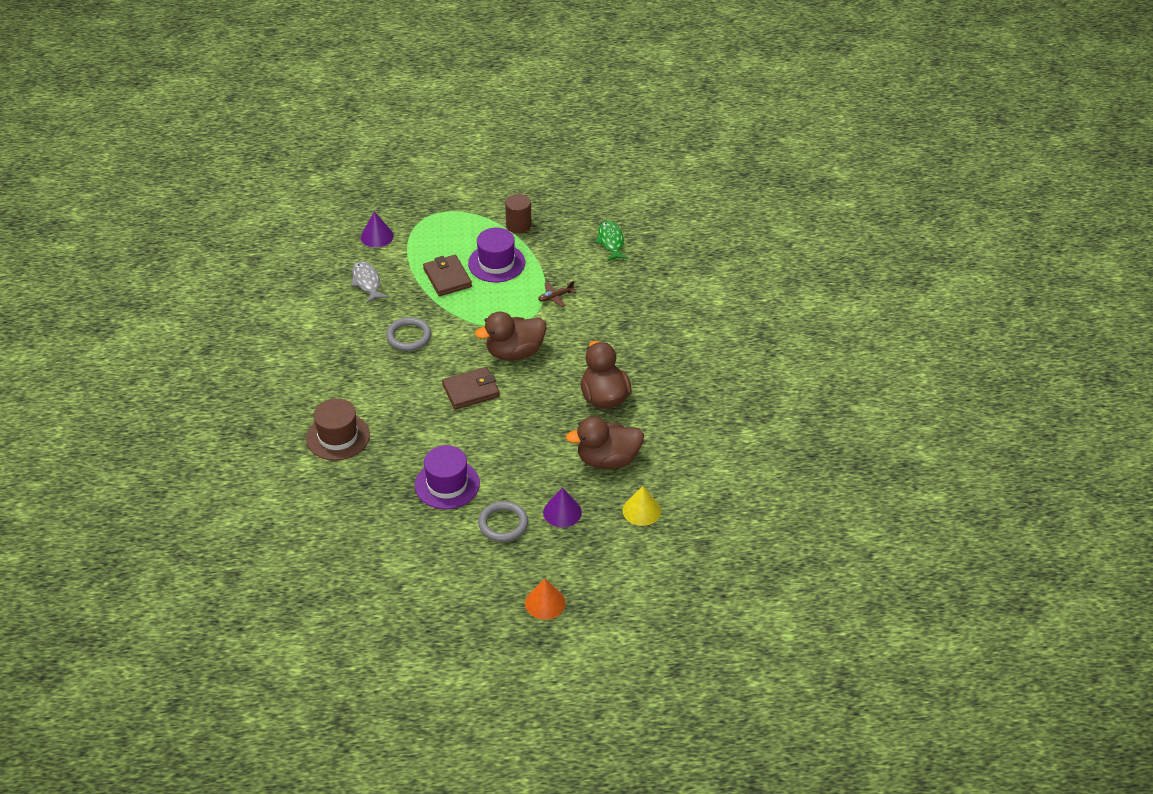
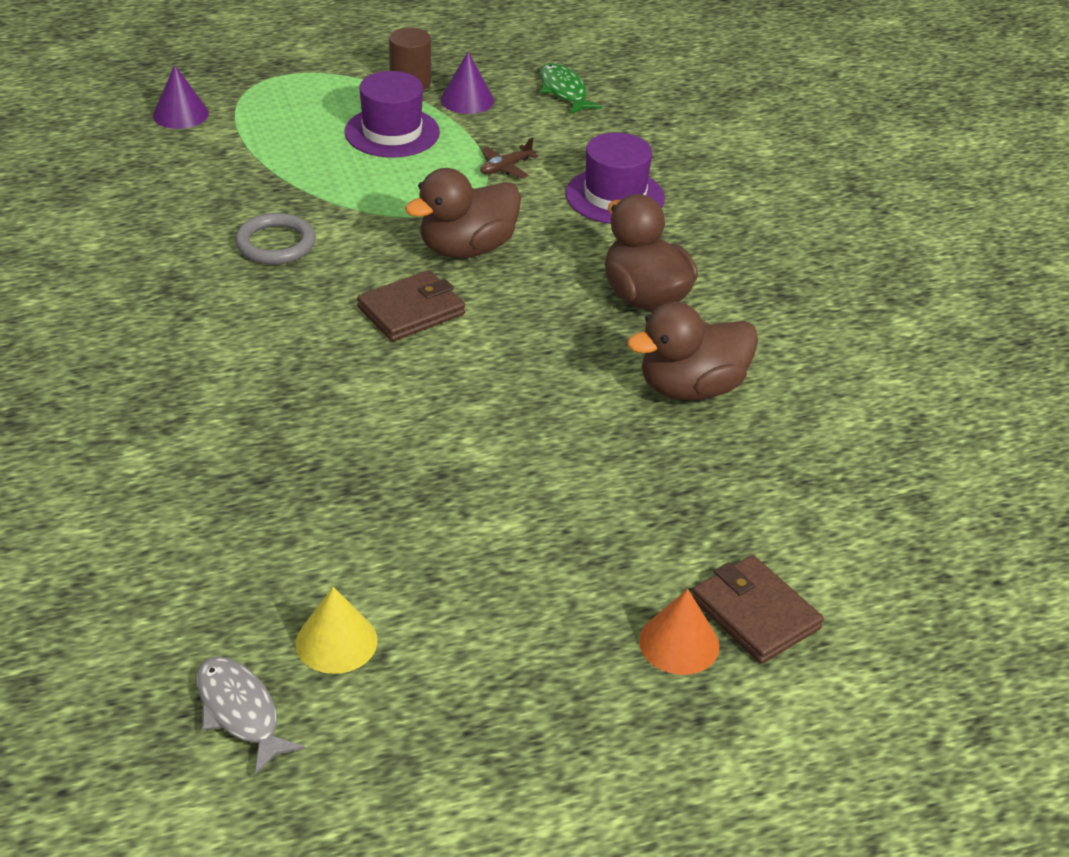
camera: 15 degrees left, 5 degrees down
brown hat [306,398,370,461] -> none
grey fish [351,261,388,303] -> grey fish moved to [197,656,305,775]
purple hat [415,445,480,509] -> purple hat moved to [566,132,665,224]
brown wallet [423,255,472,296] -> brown wallet moved to [692,555,824,664]
grey ring [478,501,528,542] -> none
purple cone [543,488,582,527] -> purple cone moved to [440,52,494,114]
yellow cone [623,486,661,526] -> yellow cone moved to [296,587,378,674]

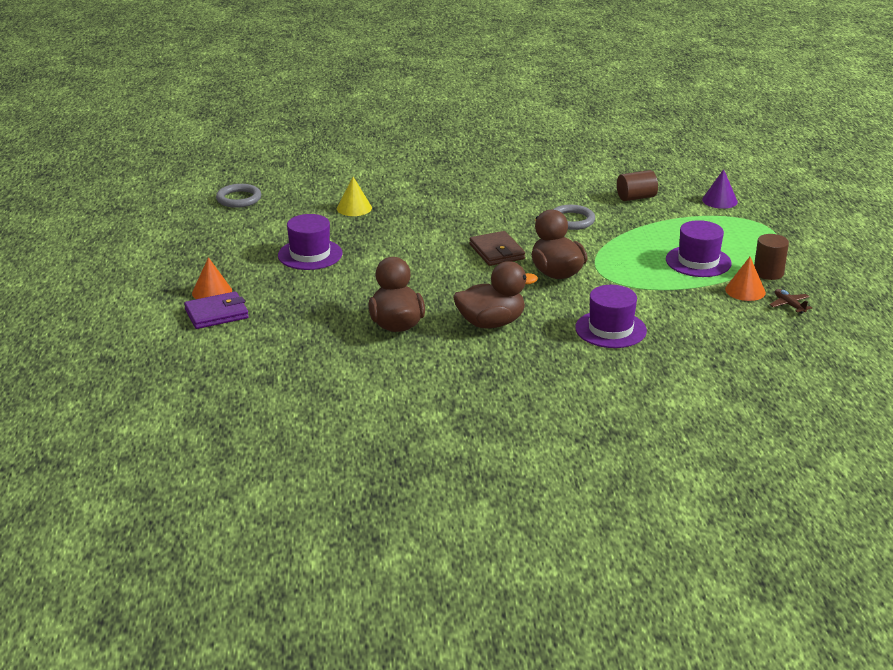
camera: 105 degrees right, 10 degrees down
grey fish [197,656,305,775] -> grey ring [216,184,261,208]
yellow cone [296,587,378,674] -> yellow cone moved to [337,177,372,216]
purple cone [440,52,494,114] -> orange cone [725,257,766,301]
brown plane [480,138,539,178] -> brown plane moved to [769,289,812,314]
green fish [540,63,602,114] -> none
brown wallet [692,555,824,664] -> purple wallet [184,292,249,329]
none -> purple hat [278,214,342,270]
none -> brown cylinder [617,170,658,201]

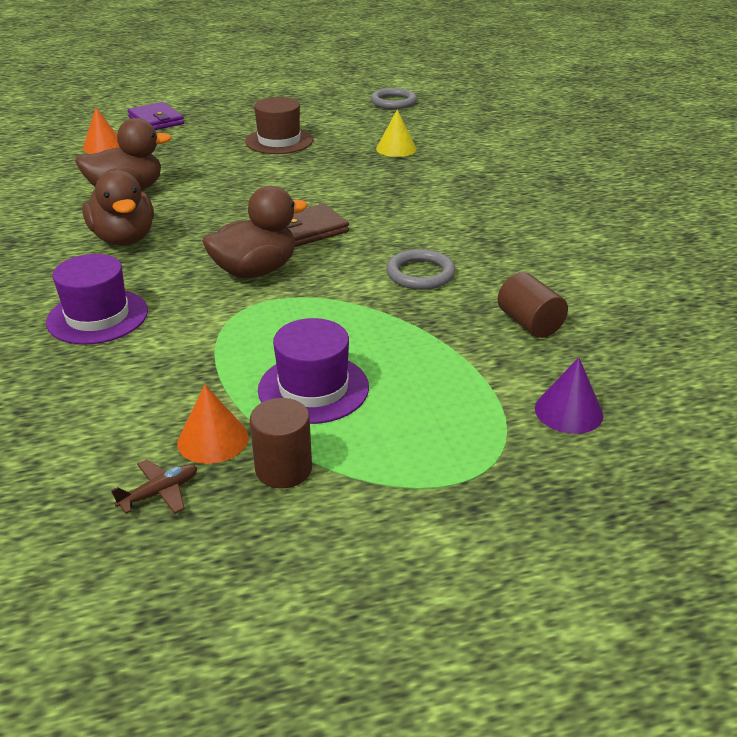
camera: 80 degrees right, 5 degrees up
orange cone [192,257,232,299] -> orange cone moved to [83,108,120,154]
purple hat [278,214,342,270] -> brown hat [245,97,313,154]

